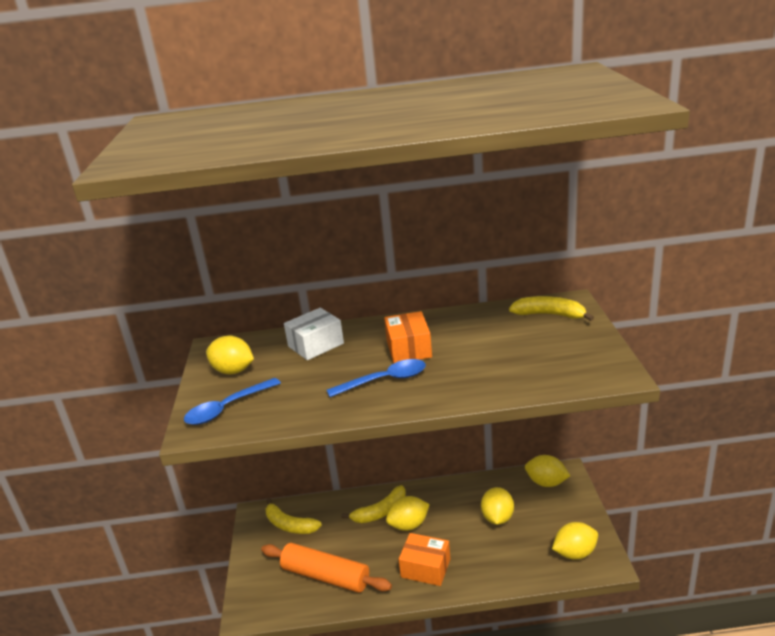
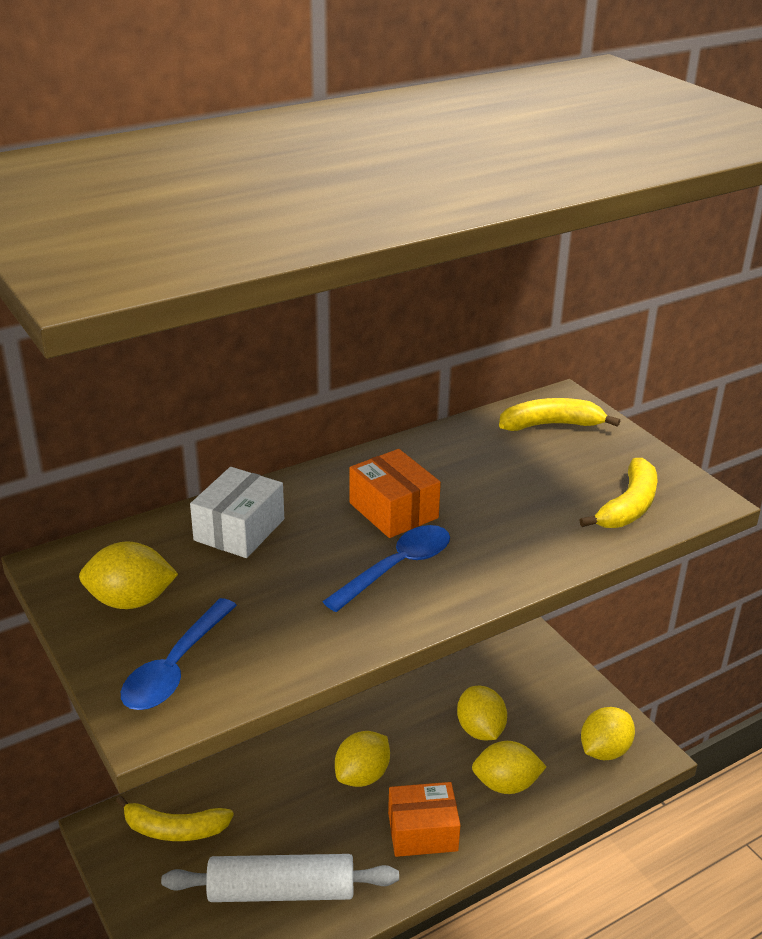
camera: 30 degrees left, 5 degrees up
orange rolling pin [261,543,392,593] -> white rolling pin [161,854,399,902]
yellow banana [341,485,406,523] -> yellow banana moved to [579,458,657,528]
yellow lemon [525,455,570,487] -> yellow lemon moved to [472,741,547,794]

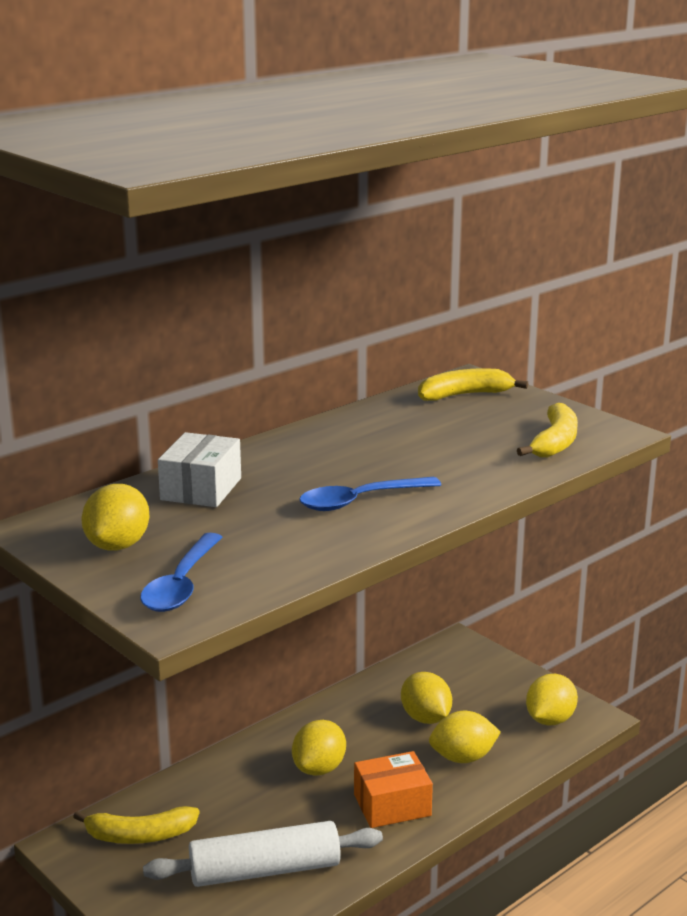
camera: 10 degrees left, 10 degrees down
yellow lemon [79,541,178,609] -> yellow lemon turned 60 degrees counterclockwise [82,484,149,551]
blue spoon [322,525,450,612] -> blue spoon turned 150 degrees counterclockwise [299,477,441,511]
orange box [349,449,441,538] -> none

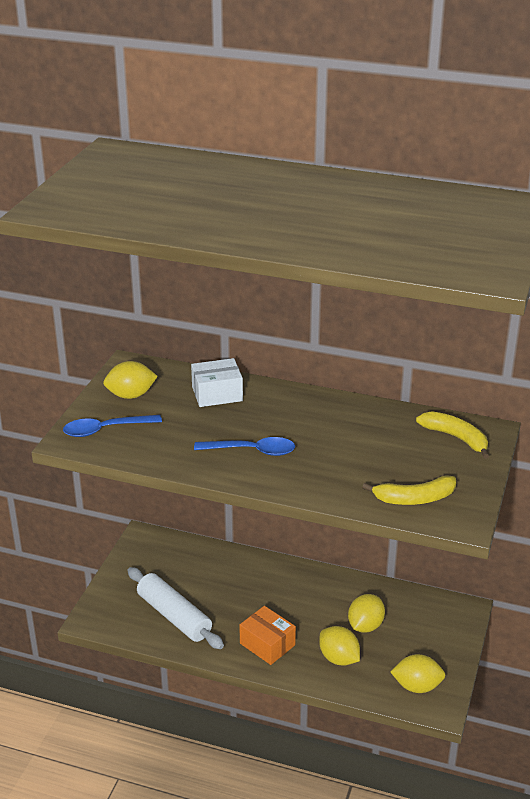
camera: 60 degrees right, 10 degrees up
yellow banana [73,806,200,844] -> none
yellow lemon [292,720,346,776] -> none
blue spoon [299,477,441,511] -> blue spoon turned 150 degrees clockwise [194,437,295,456]

